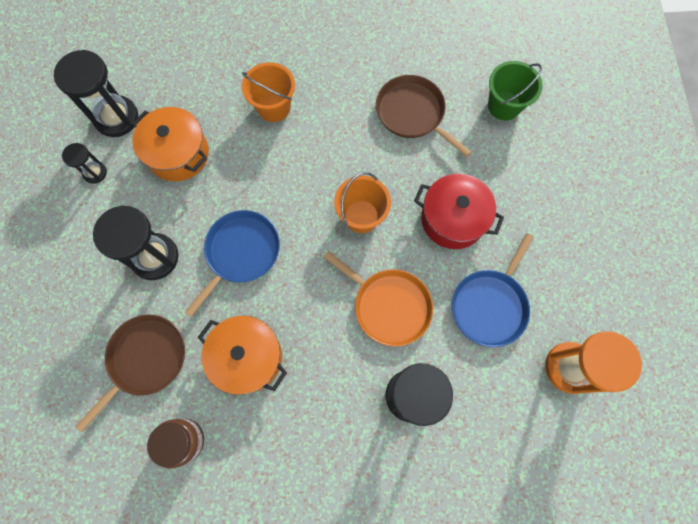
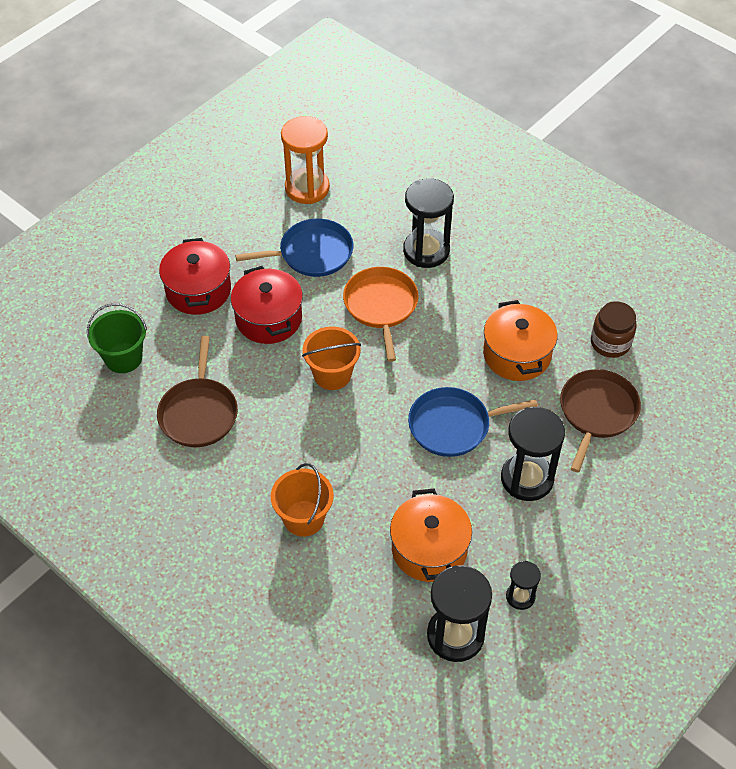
camera: 135 degrees left, 20 degrees down
brown pan [75,315,185,432] -> brown pan turned 120 degrees clockwise [560,369,641,472]
none -> red pot [159,238,231,315]

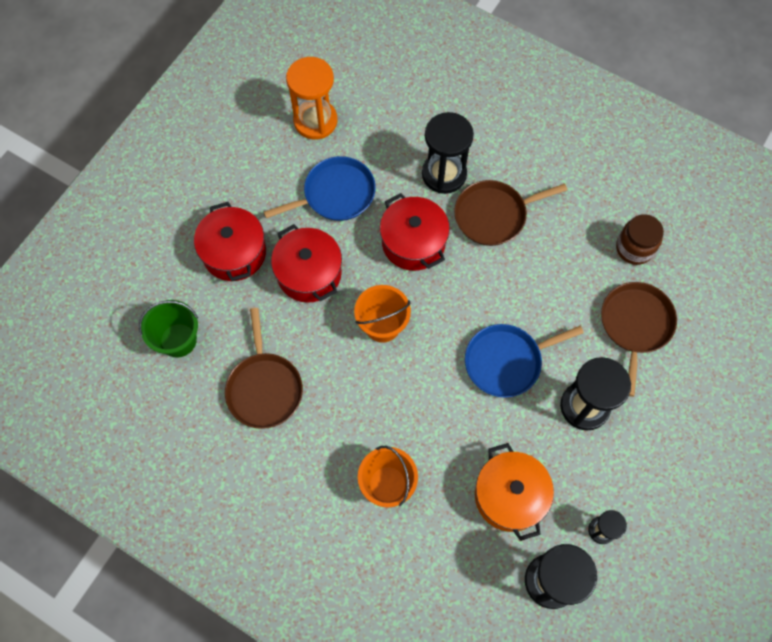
camera: 10 degrees left, 15 degrees up
orange pan [343,267,419,362] -> red pot [380,193,450,271]
orange pot [483,300,558,381] -> none
none -> brown pan [454,180,567,246]

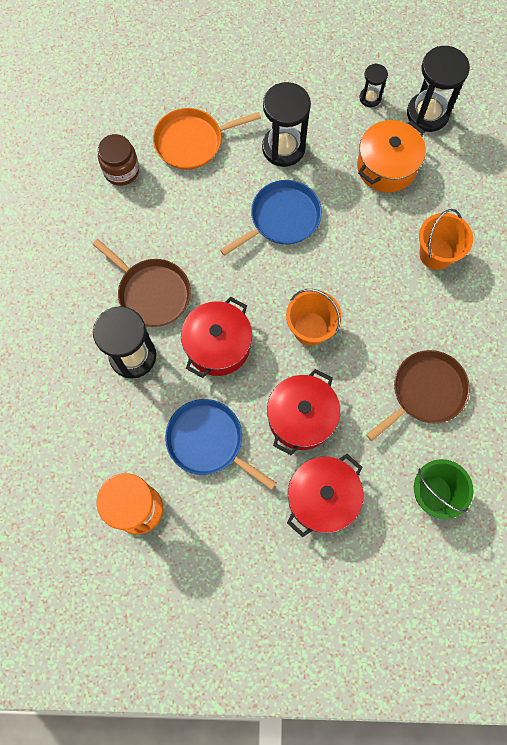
camera: 120 degrees left, 5 degrees up
blue pan [465,324,584,398] -> blue pan turned 75 degrees counterclockwise [220,180,322,256]
brown pan [601,282,677,397] -> orange pan [153,108,261,170]

